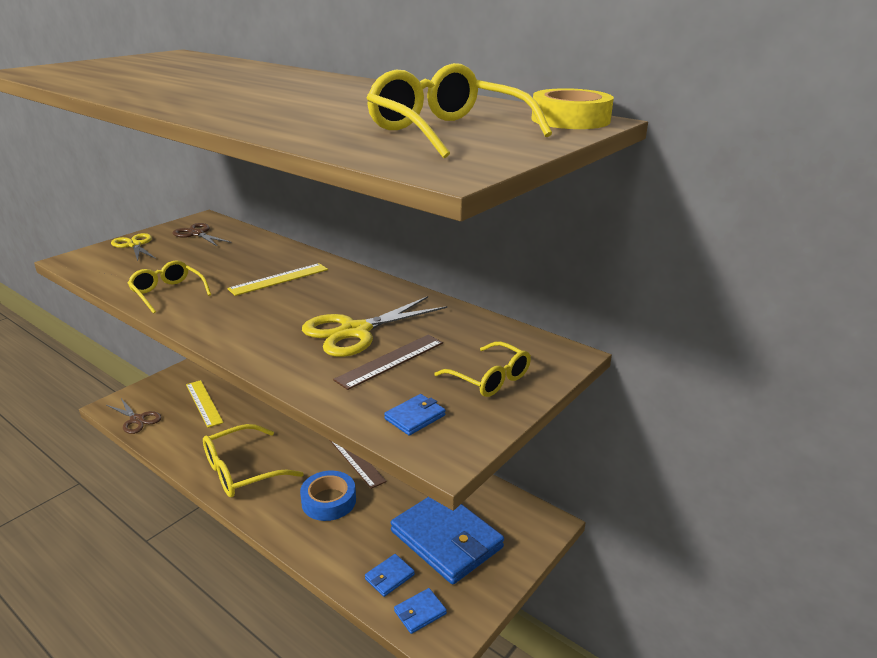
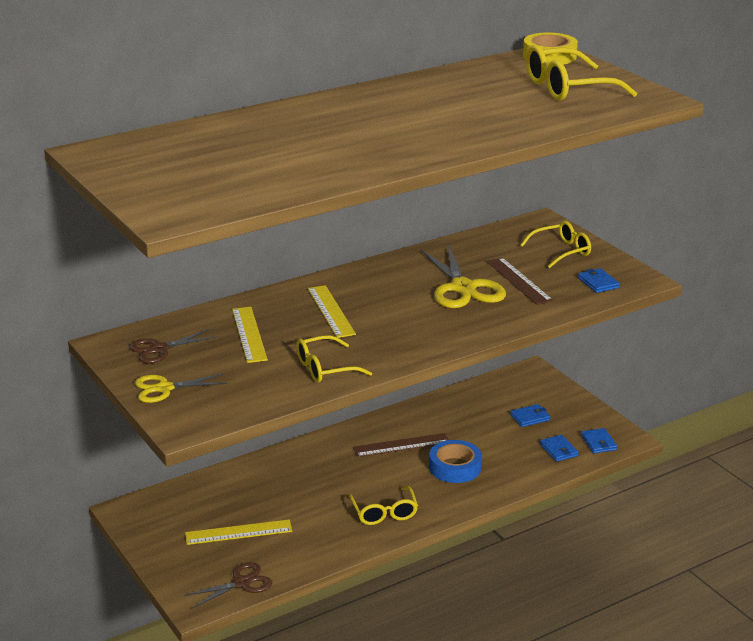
camera: 70 degrees left, 0 degrees up
yellow glasses [203,424,304,497] -> yellow glasses [349,486,418,525], size x0.66
blue wallet [391,497,504,585] -> blue wallet [510,404,550,427], size x0.41
none -> yellow ruler [232,307,268,363]

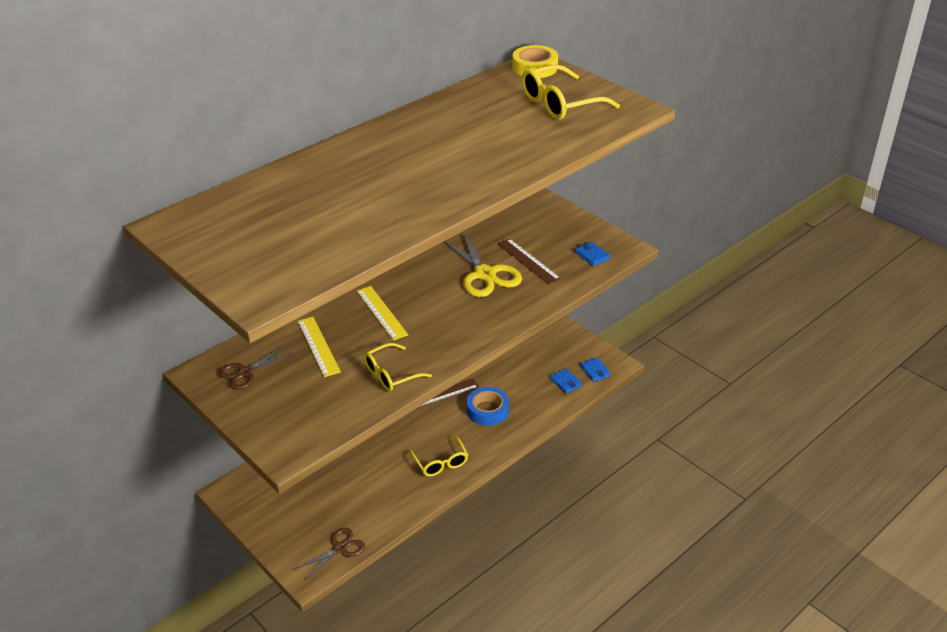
camera: 10 degrees left, 10 degrees up
yellow scissors [135,373,228,403] -> none
yellow ruler [185,519,292,545] -> none
blue wallet [510,404,550,427] -> none
yellow glasses [520,221,591,268] -> none

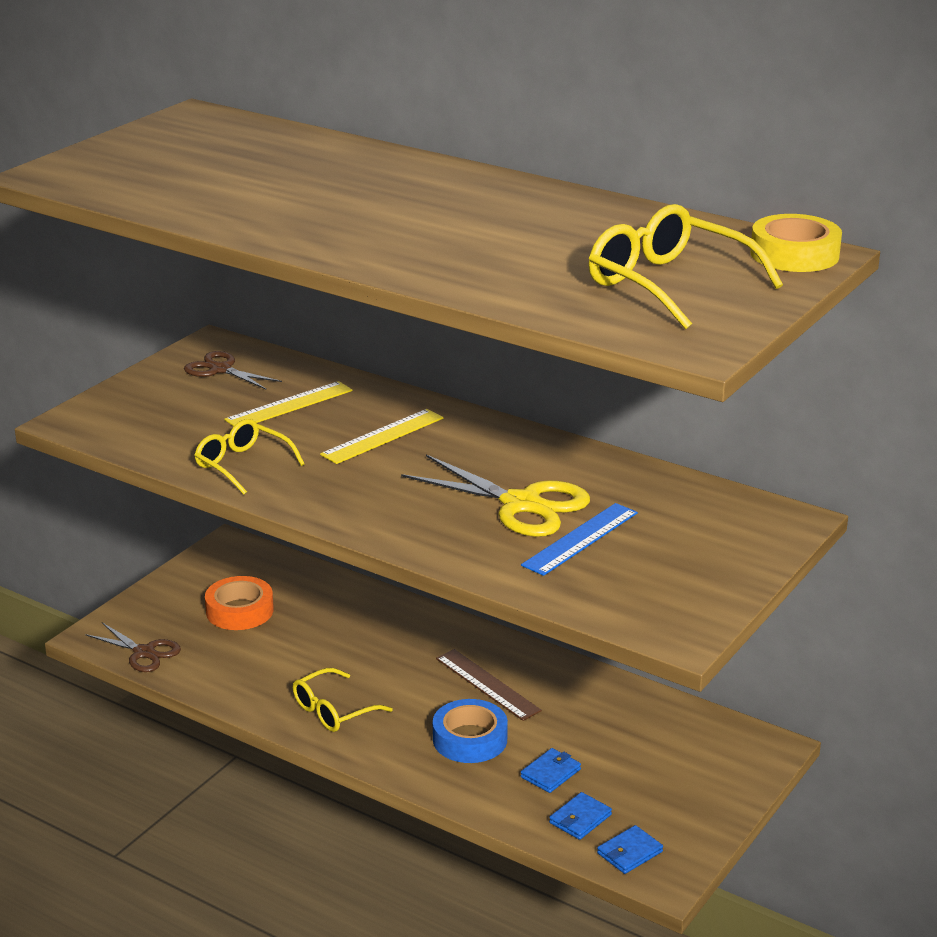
camera: 75 degrees right, 10 degrees down
yellow scissors [444,231,522,297] -> yellow scissors turned 105 degrees counterclockwise [401,455,590,537]
brown ruler [498,238,561,285] -> blue ruler [521,503,638,576]
blue wallet [575,242,611,266] -> blue wallet moved to [521,748,581,793]
none -> orange tape [205,576,274,630]

